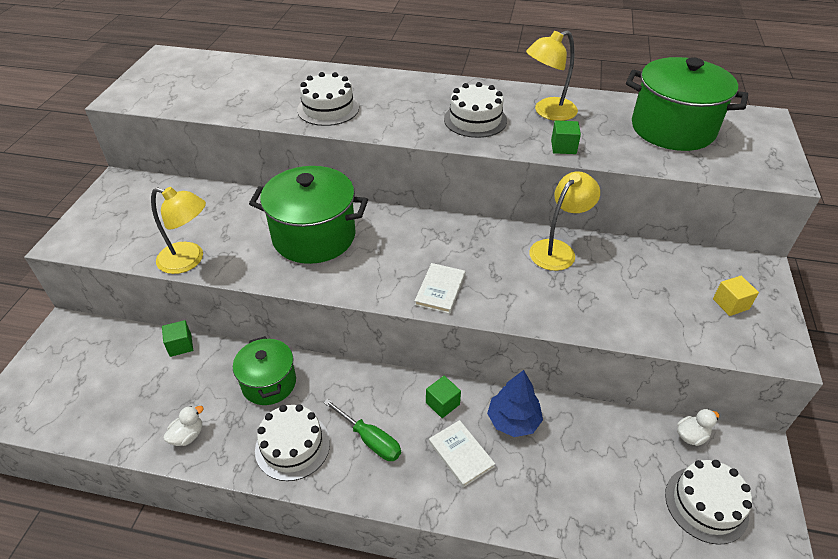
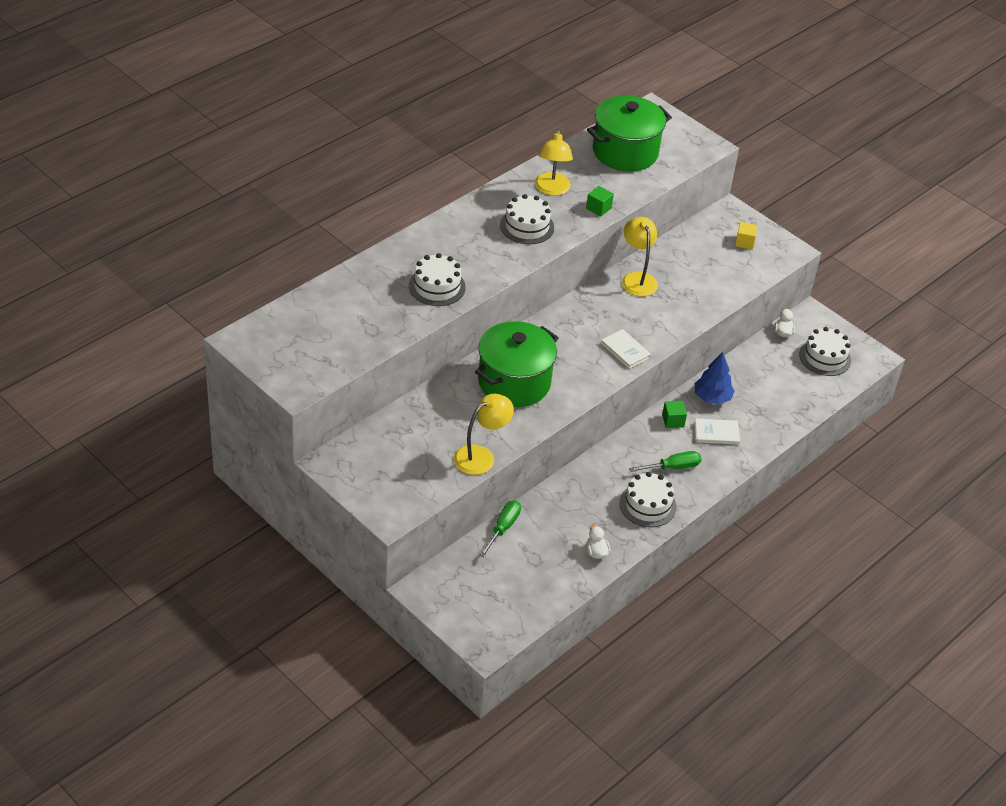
camera: 60 degrees left, 0 degrees up
green cube [162,320,193,357] -> green screwdriver [479,501,521,557]
green pot [233,336,296,405] -> none

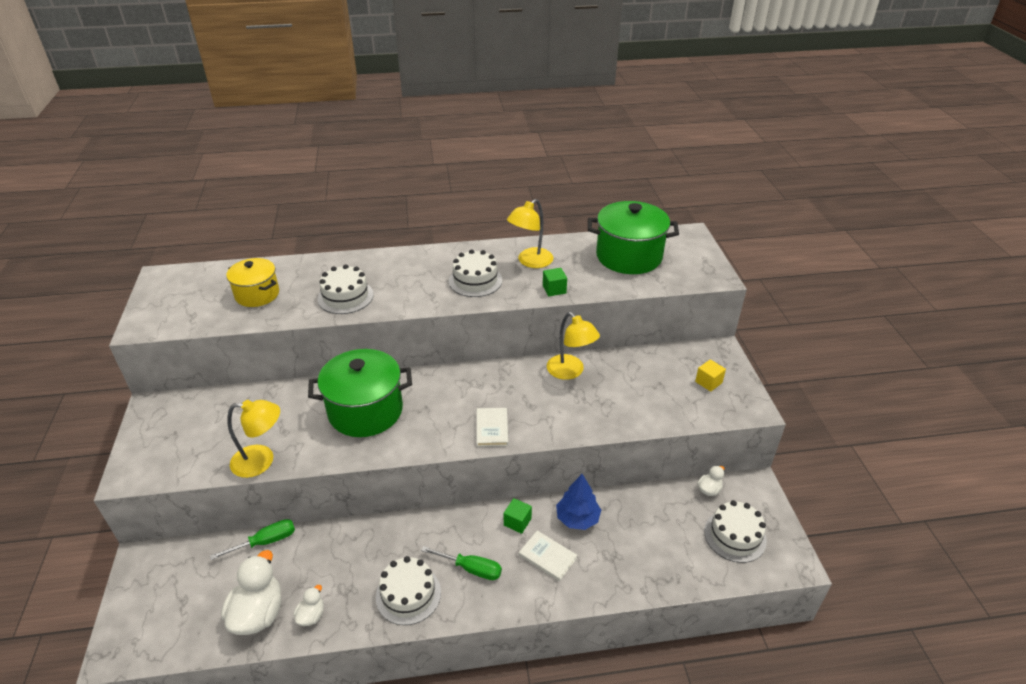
camera: 40 degrees right, 5 degrees down
yellow lamp [622,217,658,296] -> yellow lamp turned 120 degrees clockwise [547,312,600,380]
none -> white duck [221,550,281,635]
none -> yellow pot [226,258,279,307]

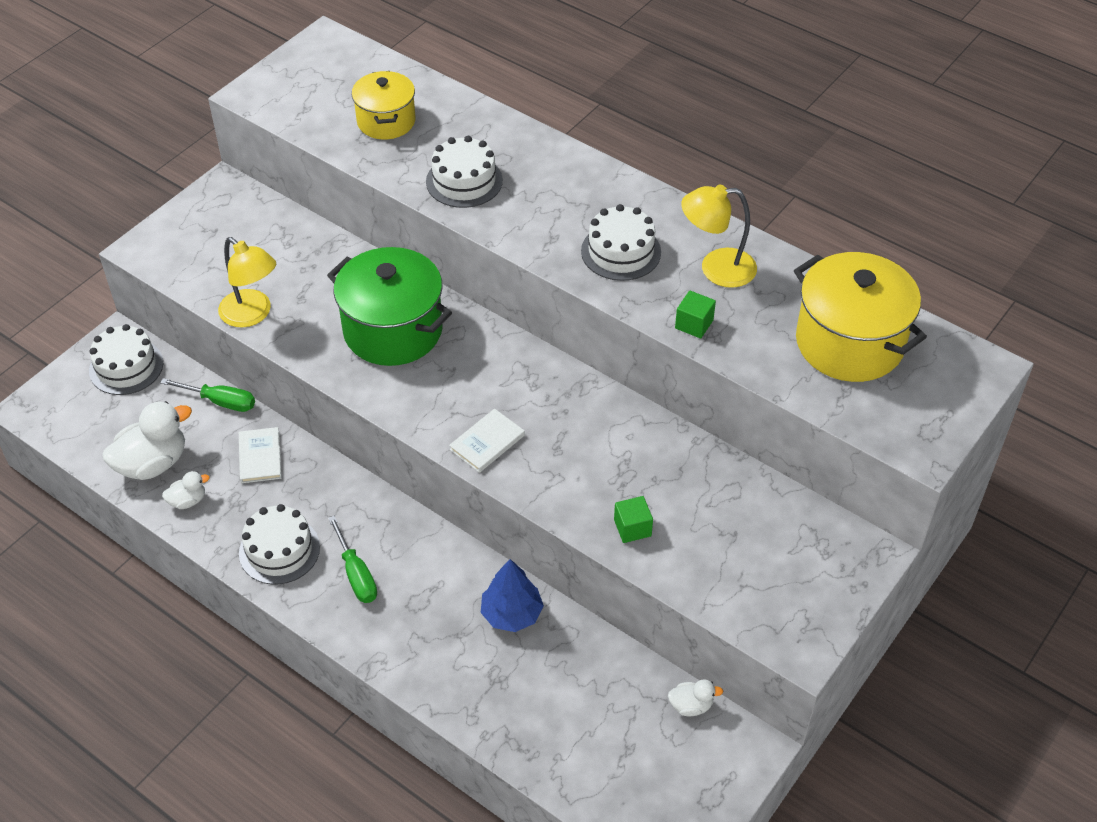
camera: 45 degrees right, 10 degrees up
green cube [504,498,532,534] -> green cube moved to [614,496,653,543]
white book [519,530,577,581] -> white book moved to [239,427,282,483]
yellow lamp [547,312,600,380] -> none
green pot [588,201,679,274] -> yellow pot [794,252,927,382]
yellow cube [695,359,726,392] -> none
white cake [704,500,767,563] -> white cake moved to [89,324,163,395]

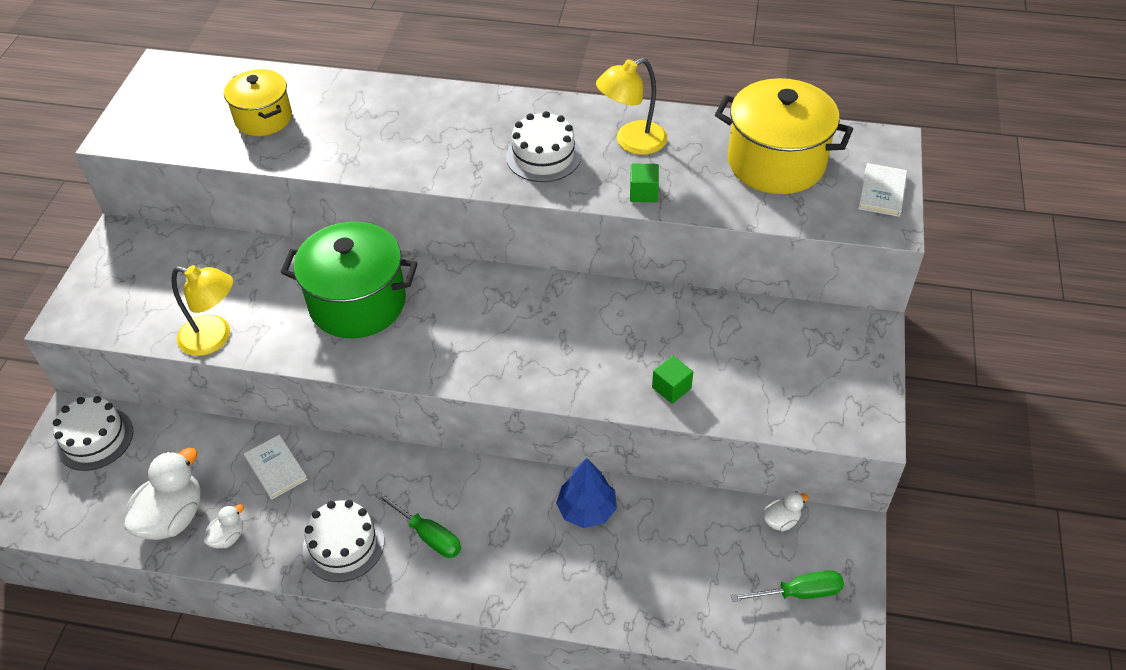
camera: 25 degrees left, 0 degrees up
green screwdriver [160,378,255,412] -> green screwdriver moved to [731,570,844,602]
white cake [426,136,503,208] -> none
white book [449,409,525,473] -> white book moved to [858,163,907,217]

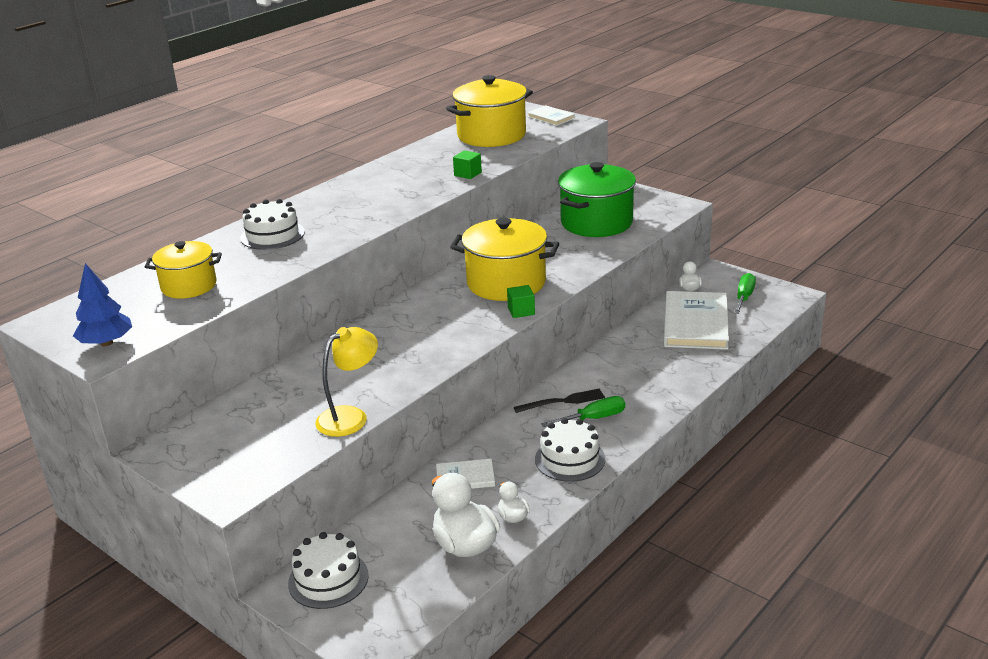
camera: 60 degrees left, 20 degrees down
green pot [280,222,418,338] -> green pot moved to [558,162,636,237]
white cake [506,111,581,182] -> white cake moved to [240,199,305,250]
blue tree [556,458,617,528] -> blue tree moved to [73,263,132,346]
yellow lamp [596,58,667,155] -> none
green cube [652,356,693,404] -> green cube moved to [507,285,535,318]
none -> yellow pot [450,218,559,301]
none -> black fork [514,389,605,413]
none -> white book [664,291,729,350]

